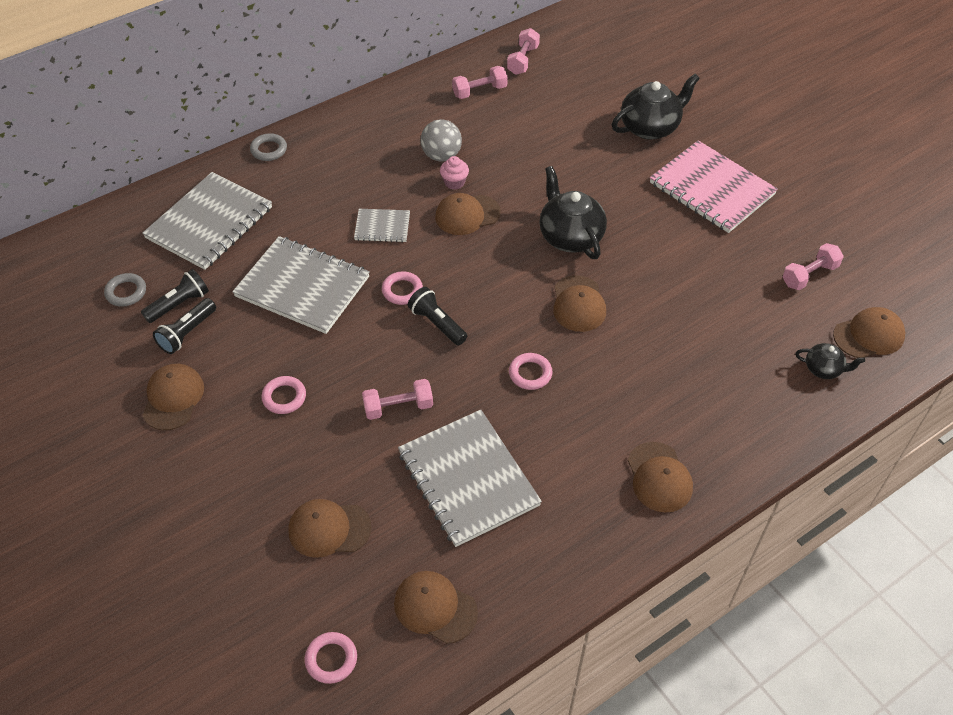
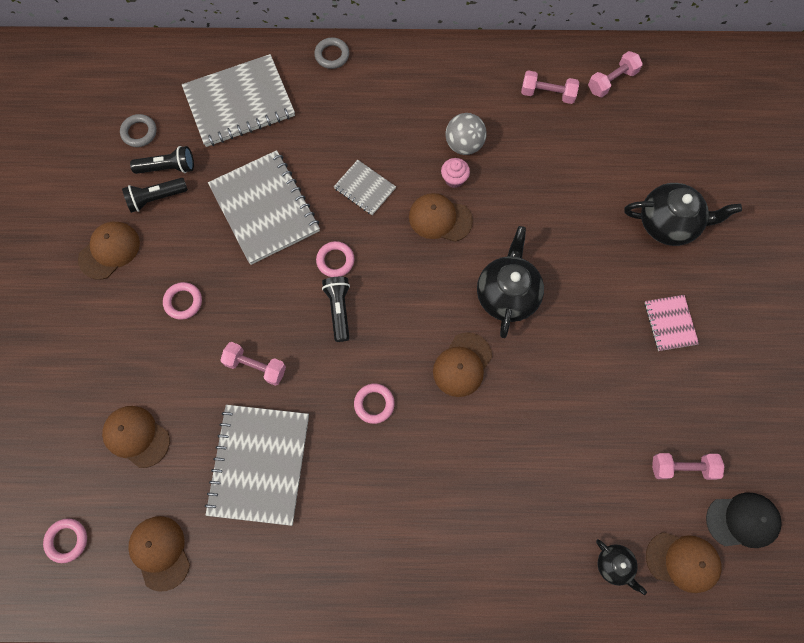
camera: 35 degrees right, 20 degrees up
brown cap [628,442,693,512] -> none
pink notebook [650,140,778,233] -> pink notebook [645,295,699,351], size x0.51
none -> black cap [706,492,782,548]

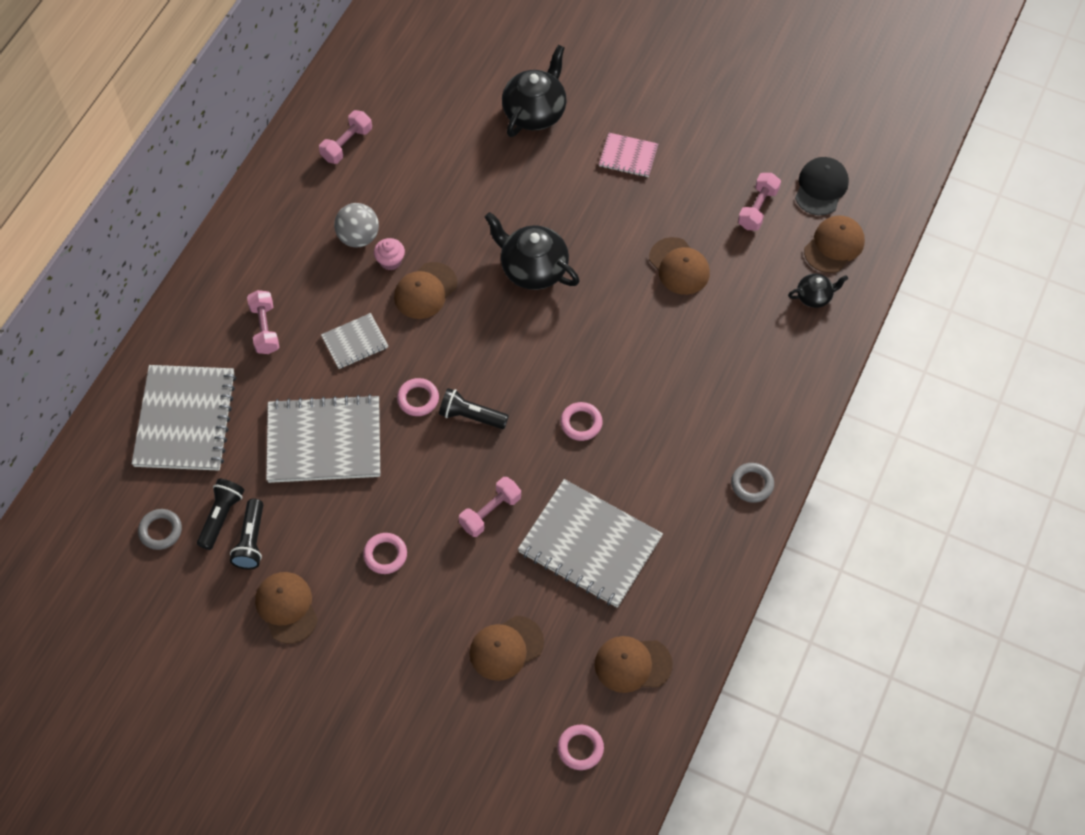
camera: 65 degrees left, 10 degrees down
grey ring [314,37,349,69] -> grey ring moved to [731,463,774,503]
brown cap [433,332,492,397] -> brown cap moved to [649,237,710,295]
pink dumbbell [588,51,643,97] -> pink dumbbell moved to [247,290,279,354]

